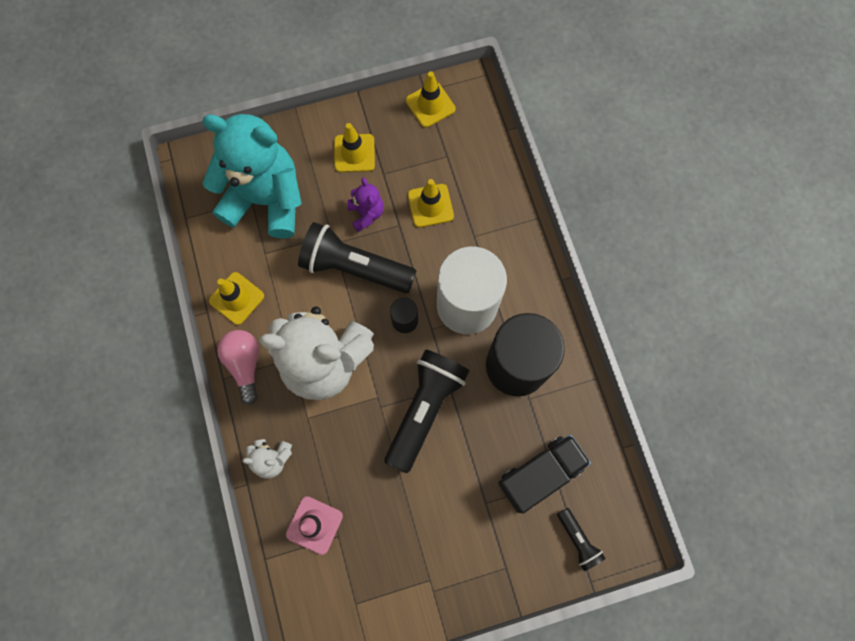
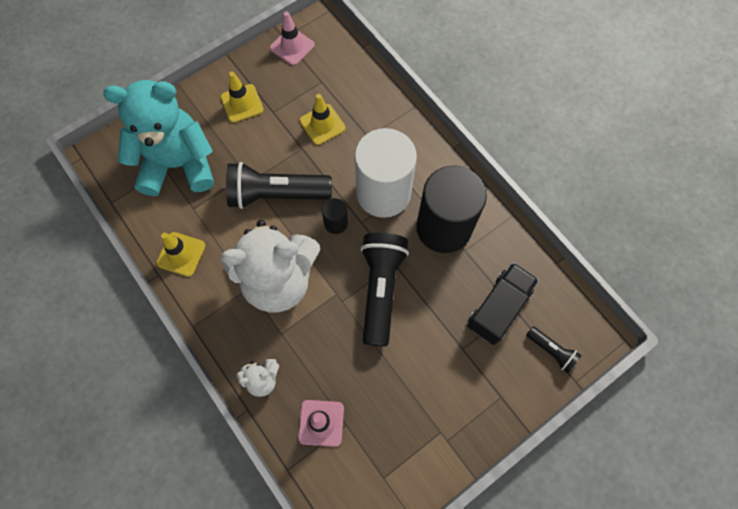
camera: 20 degrees left, 5 degrees down
pink light bulb [217,330,259,405] -> none
purple teddy bear [347,177,384,232] -> none
yellow traffic cone [406,71,455,128] -> pink traffic cone [270,11,315,65]

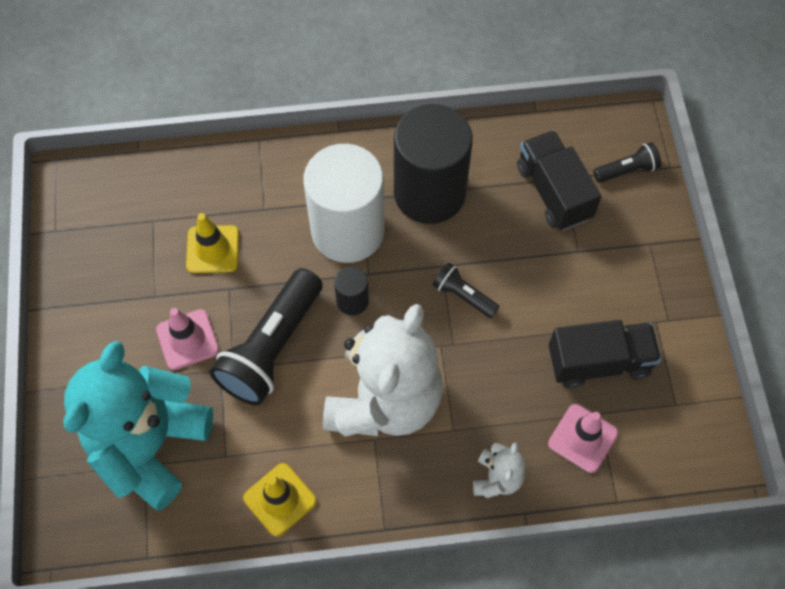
camera: 60 degrees left, 5 degrees down
yellow traffic cone [221,72,264,123] -> none
pink traffic cone [270,11,315,65] -> pink traffic cone moved to [156,308,219,370]
black flashlight [361,233,409,347] -> black flashlight [433,263,500,318], size x0.49
none -> black truck [549,320,662,388]

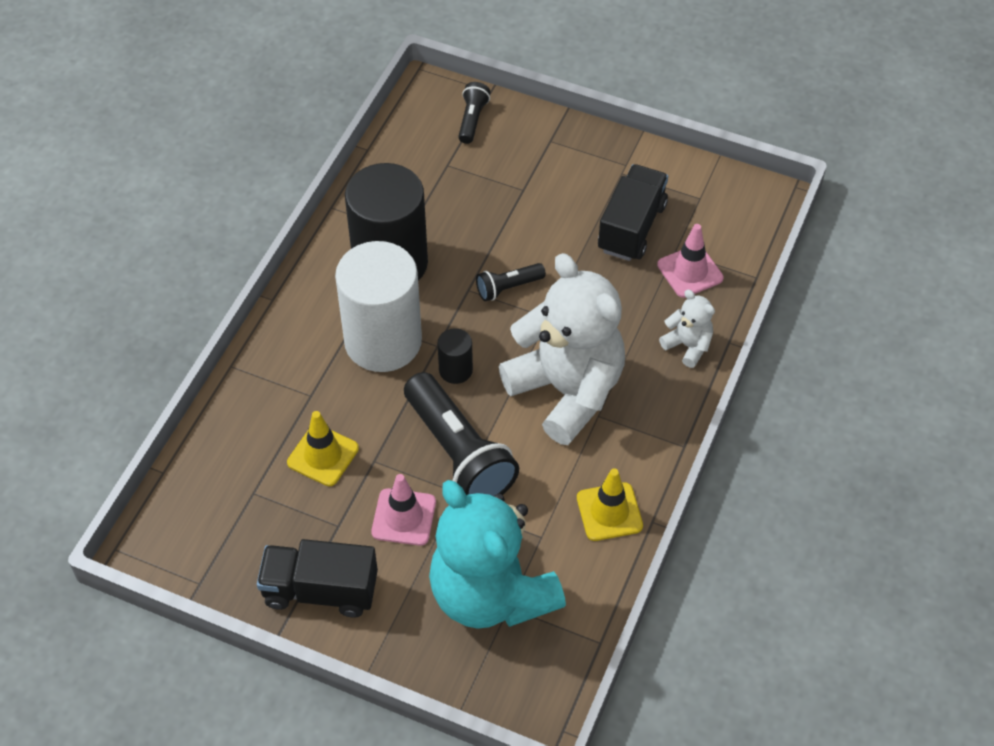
camera: 60 degrees left, 10 degrees down
black truck [517,130,602,230] -> black truck moved to [257,539,378,618]

